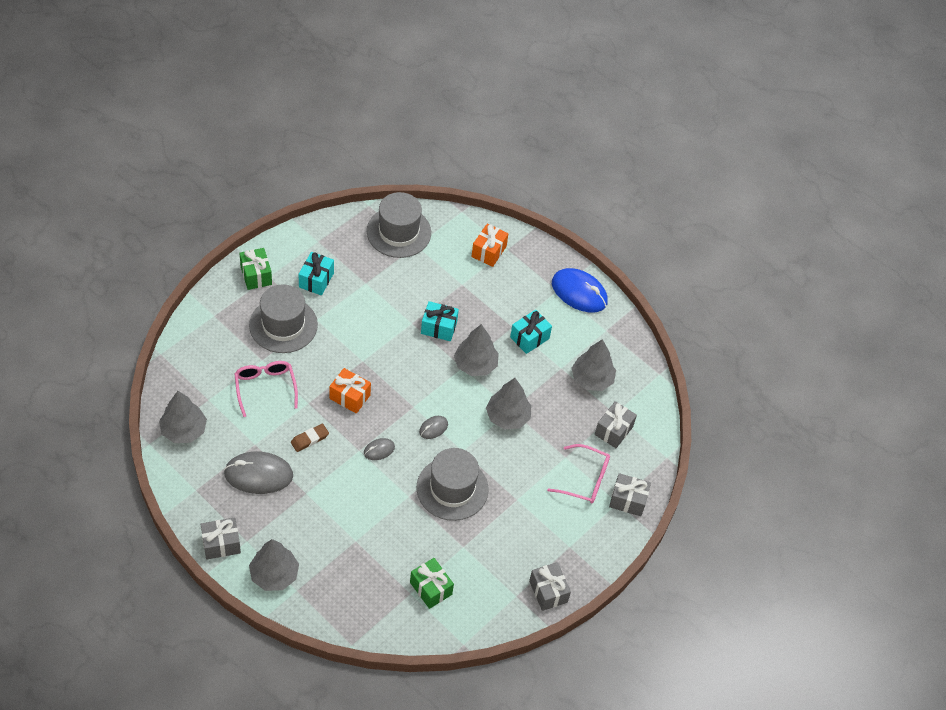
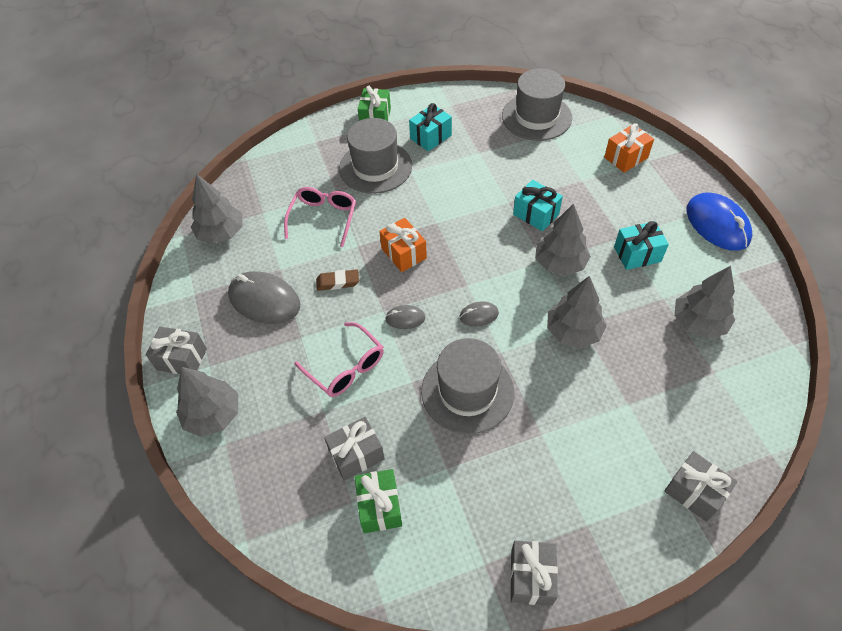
camera: 35 degrees right, 0 degrees up
pink glasses [547,444,610,504] -> pink glasses moved to [294,322,384,397]
grey gift [595,401,637,448] -> grey gift moved to [324,417,385,481]

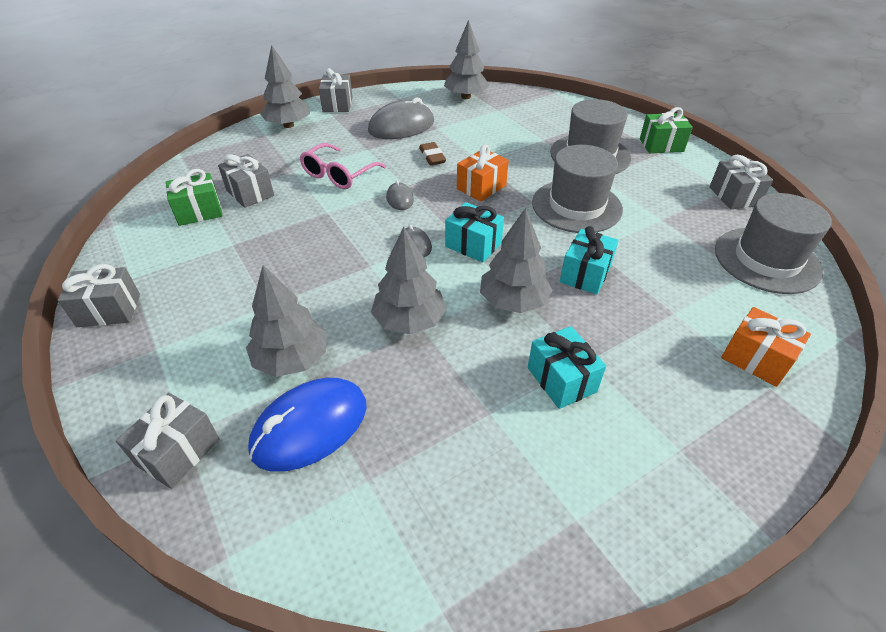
camera: 75 degrees right, 10 degrees down
grey mouse [228,271,300,324] -> grey mouse turned 45 degrees clockwise [368,98,434,139]
pink glasses [284,187,356,247] -> none
turquoise gift [409,103,452,151] -> turquoise gift moved to [445,202,504,263]
grey hat [421,338,514,434] -> grey hat moved to [532,145,623,233]
grey tree [674,266,735,339] -> grey tree moved to [246,265,327,377]
blue mouse [686,192,752,251] -> blue mouse moved to [248,378,367,472]
none -> grey gift [709,155,773,209]

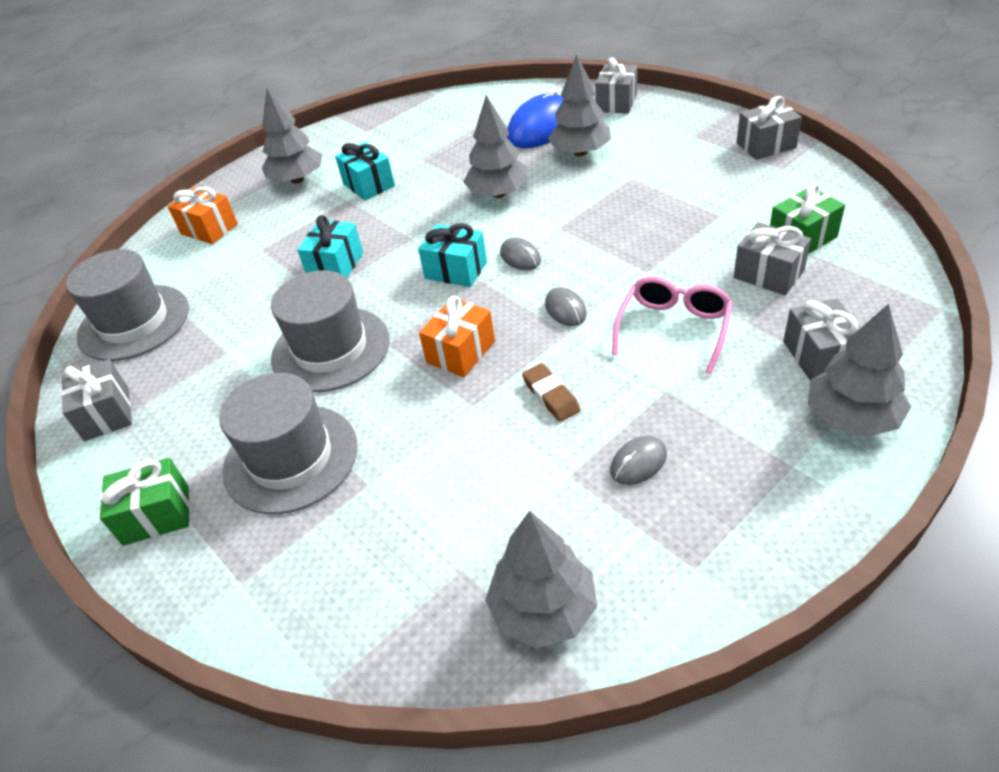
camera: 175 degrees right, 0 degrees up
grey gift [319,68,353,112] -> grey gift moved to [783,298,861,380]
grey mouse [368,98,434,139] -> grey mouse [610,436,667,485], size x0.49
grey tree [480,208,553,313] -> grey tree moved to [262,88,322,184]

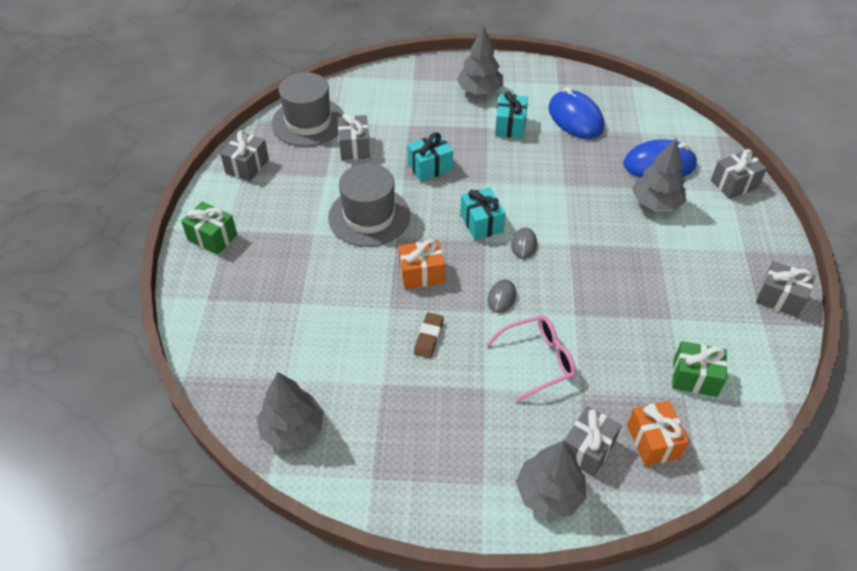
camera: 40 degrees right, 5 degrees up
orange gift [168,187,238,244] -> orange gift moved to [627,401,689,466]
grey hat [219,373,357,514] -> none
grey tree [463,95,529,198] -> none
grey mouse [610,436,667,485] -> none
grey gift [734,222,811,295] -> grey gift moved to [338,113,370,160]
none -> blue mouse [548,87,604,139]

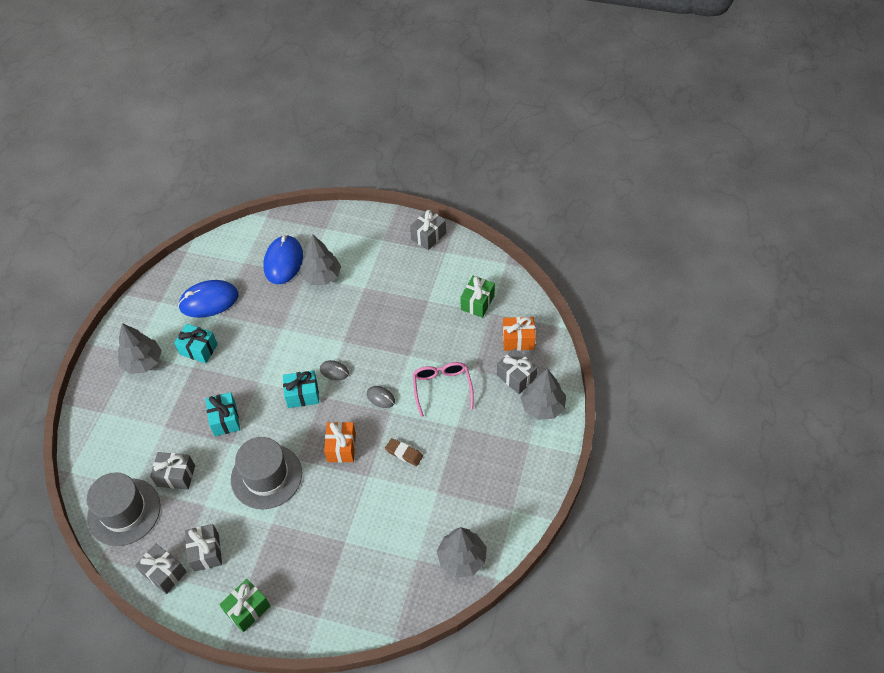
camera: 75 degrees left, 5 degrees up
grey gift [711,149,767,199] -> grey gift moved to [185,524,222,572]

